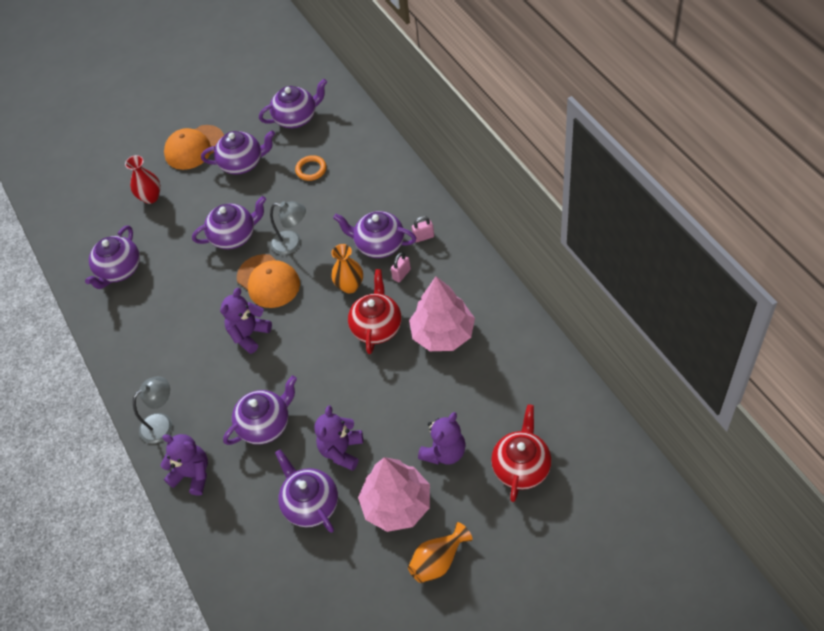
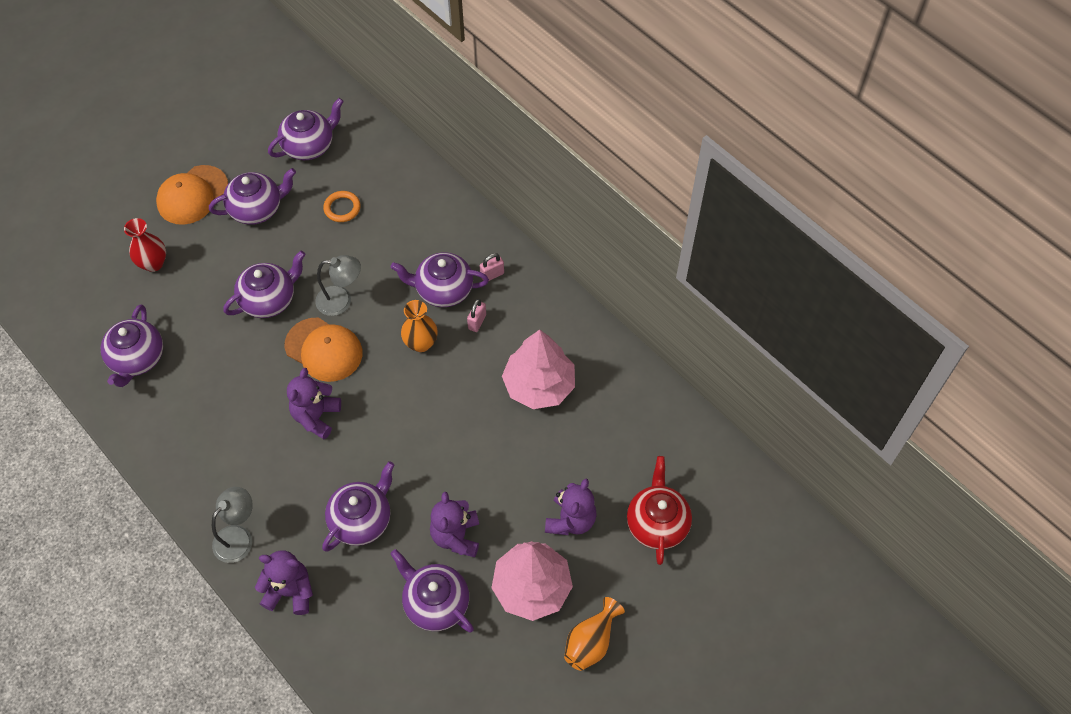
camera: 20 degrees left, 5 degrees up
red teapot [348,269,401,354] -> none

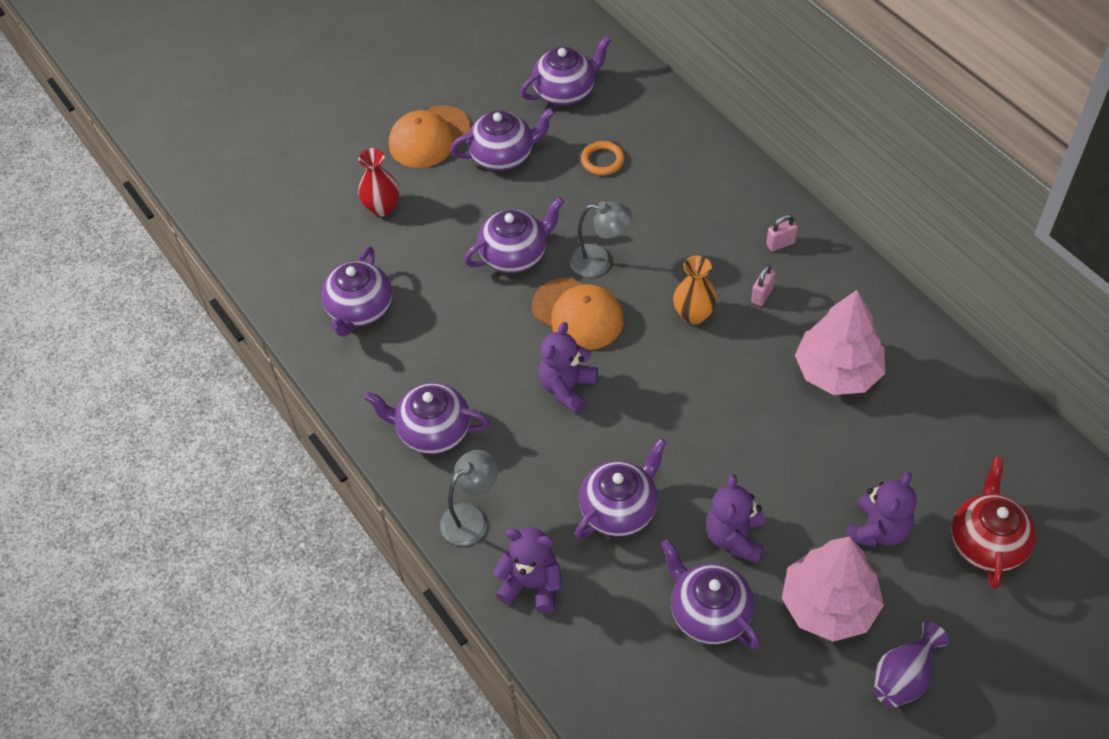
camera: 10 degrees right, 5 degrees down
purple teapot [391,252,489,307] -> purple teapot moved to [364,383,489,454]
orange vase [564,597,625,671] -> purple vase [873,621,949,708]

